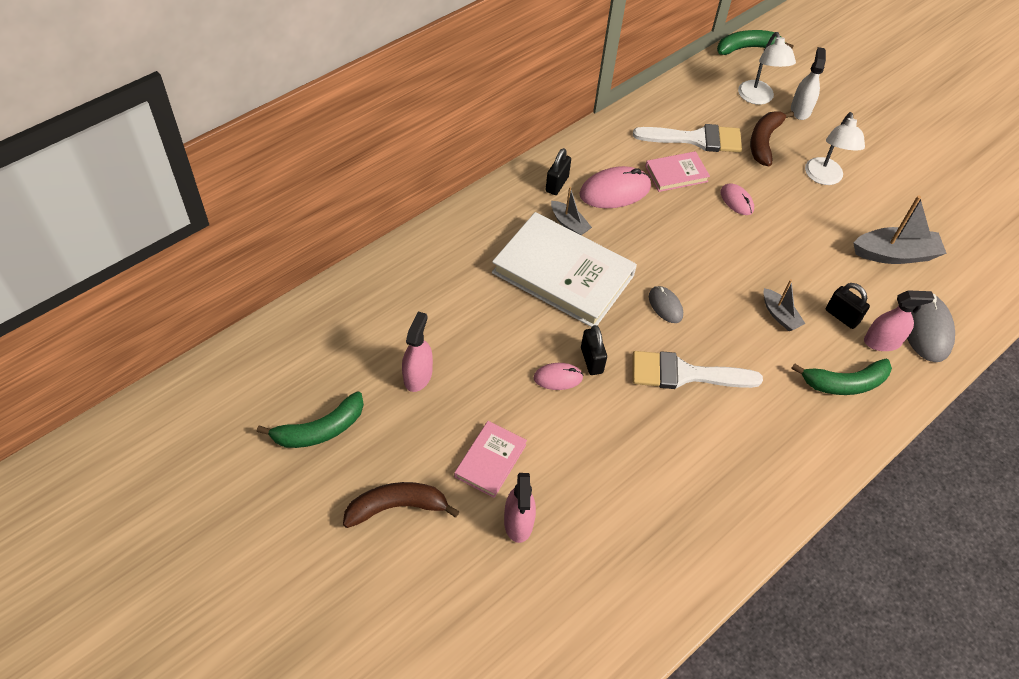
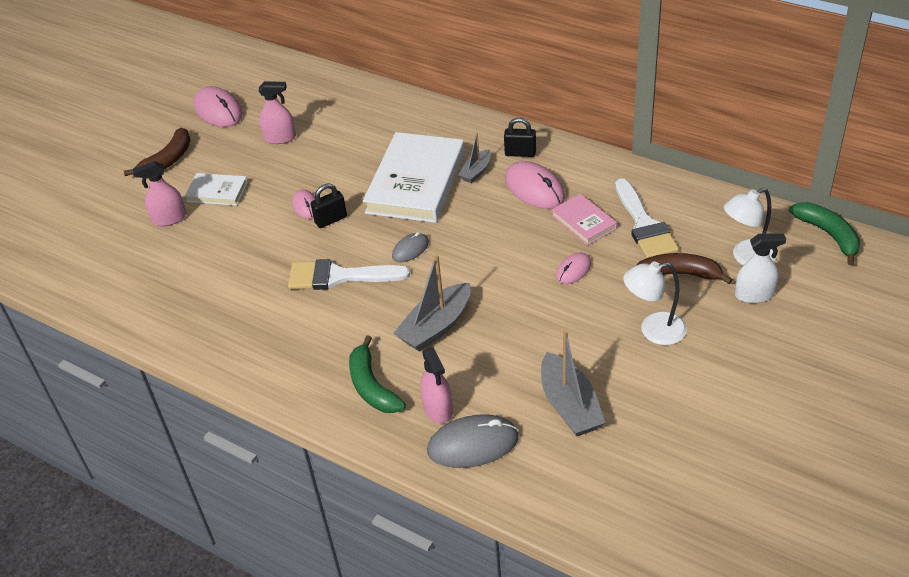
camera: 80 degrees right, 10 degrees down
green banana [257,391,364,448] -> pink mouse [194,86,243,127]
brown banana [343,482,460,528] -> brown banana turned 60 degrees clockwise [124,128,191,176]
pink book [454,421,527,498] -> white book [185,173,248,206]
white brush [633,351,763,389] -> white brush turned 75 degrees counterclockwise [288,259,410,290]
grey boat [764,279,806,331] -> grey boat [394,254,470,352], size x1.75
black padlock [826,283,870,329] -> none

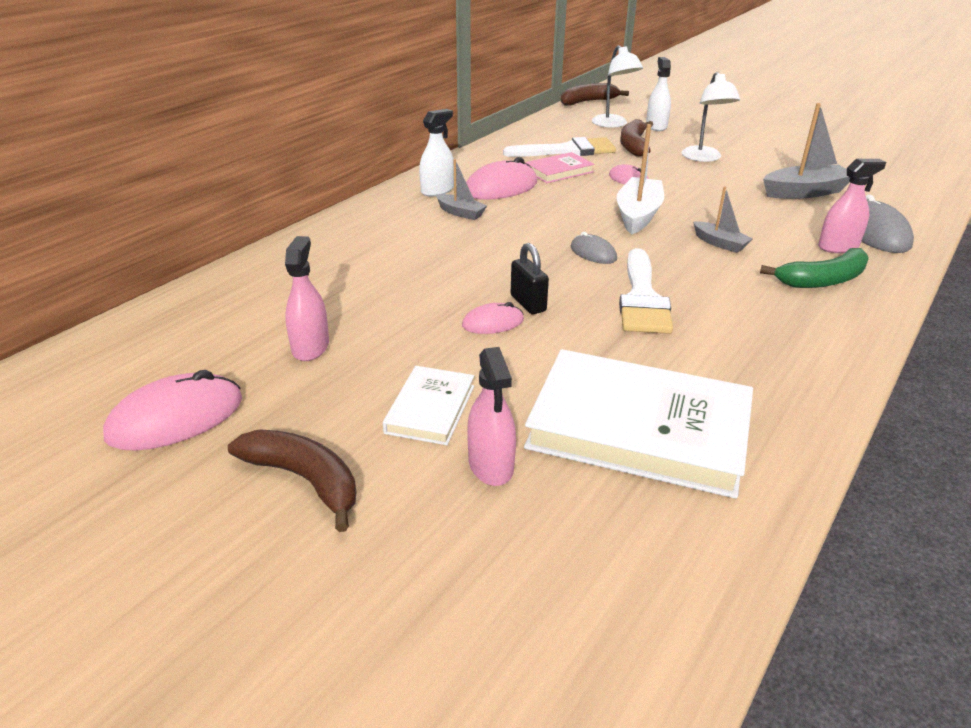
camera: 90 degrees left, 10 degrees down
white book [363,132,465,223] -> white book moved to [524,349,753,499]
grey boat [394,254,470,352] -> grey boat [693,186,753,253], size x0.57
black padlock [504,118,536,157] -> white spray bottle [419,109,454,197]
green banana [789,202,860,265] -> brown banana [561,83,629,106]
none -> white boat [617,124,664,235]

